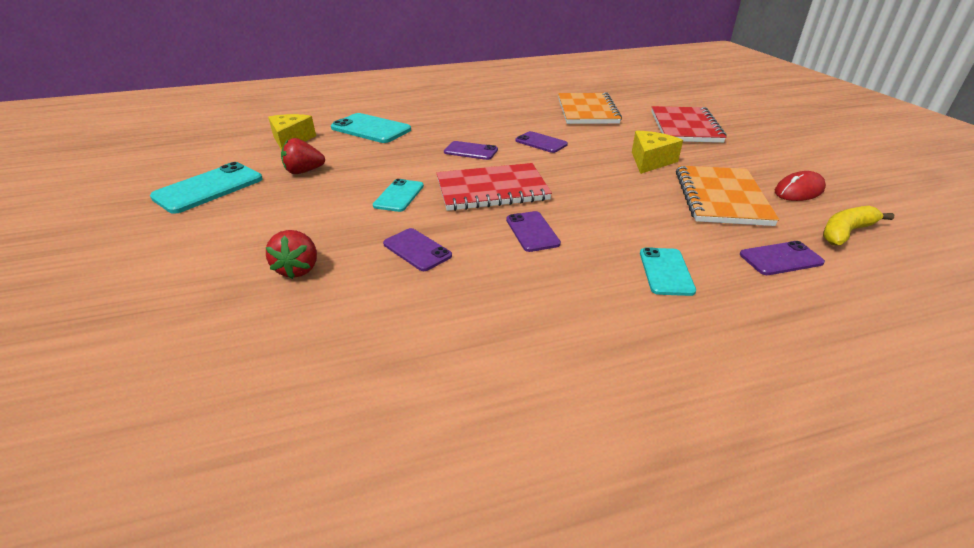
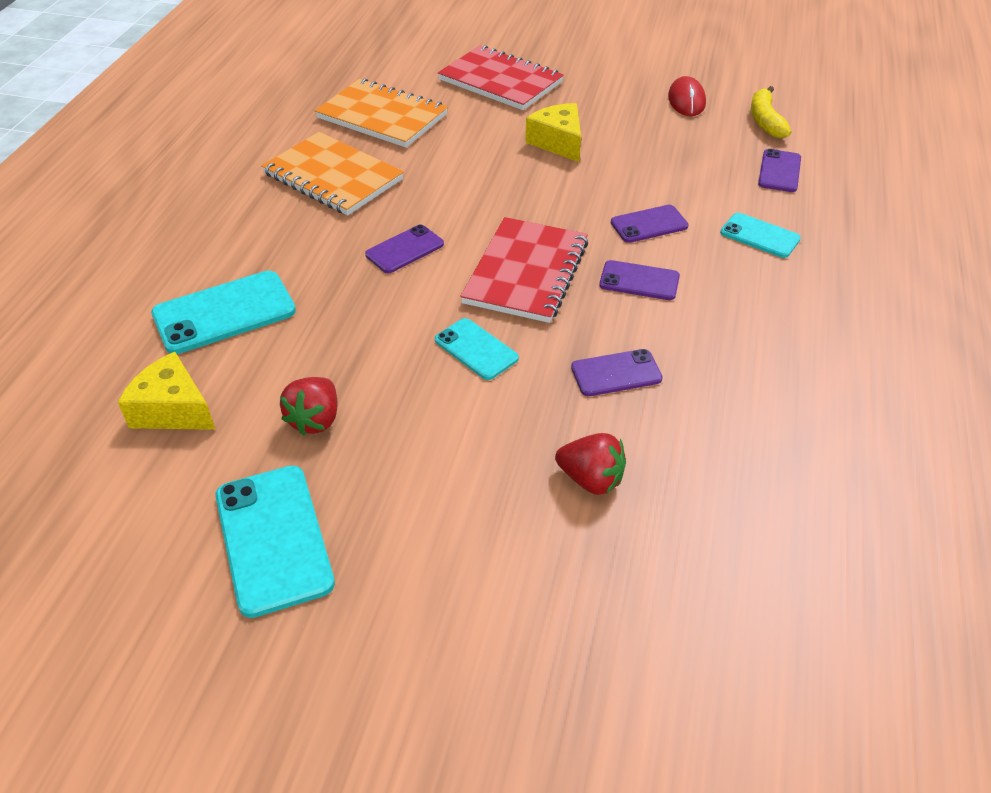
camera: 60 degrees left, 10 degrees up
purple phone [515,131,568,153] -> purple phone moved to [611,205,689,243]
orange notebook [676,165,779,226] -> orange notebook moved to [261,132,404,215]

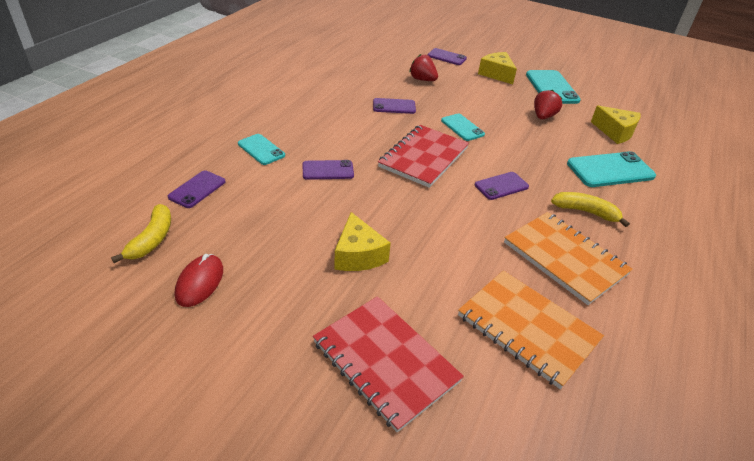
camera: 170 degrees left, 5 degrees down
purple phone [599,260,680,300] -> purple phone moved to [428,48,467,65]
none -> yellow cheese [478,52,517,84]
none -> yellow banana [551,192,630,227]

